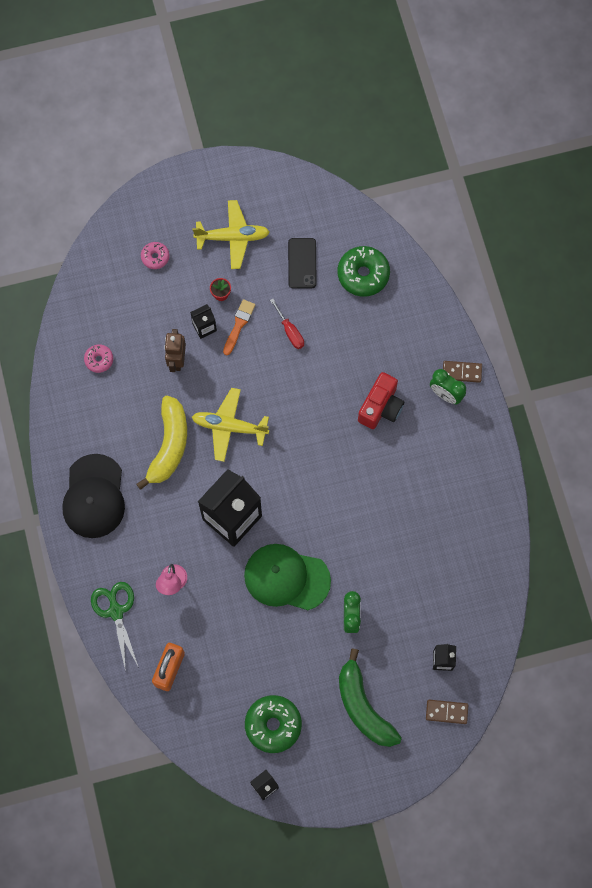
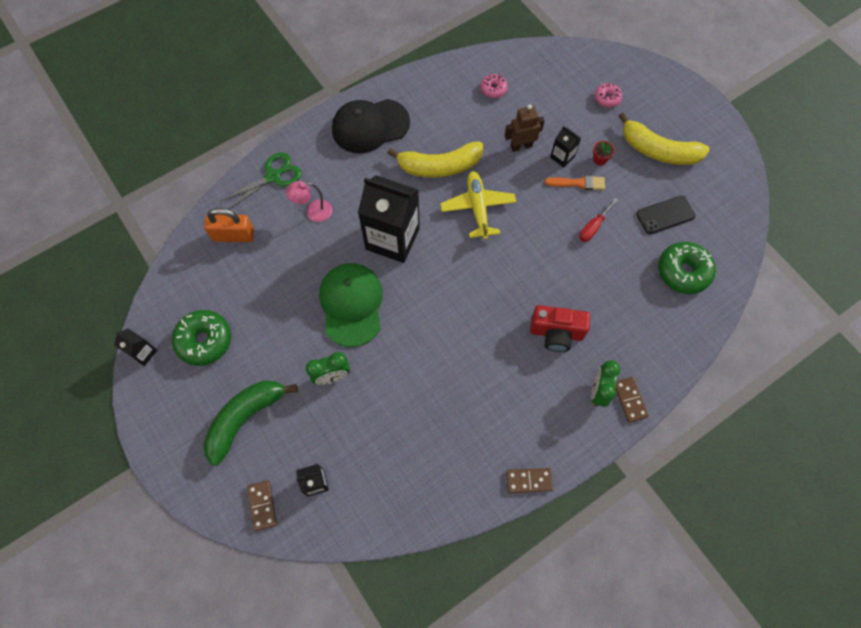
camera: 70 degrees right, 5 degrees down
yellow plane [192,200,270,269] -> yellow banana [619,112,710,165]
none -> brown domino [506,468,553,493]

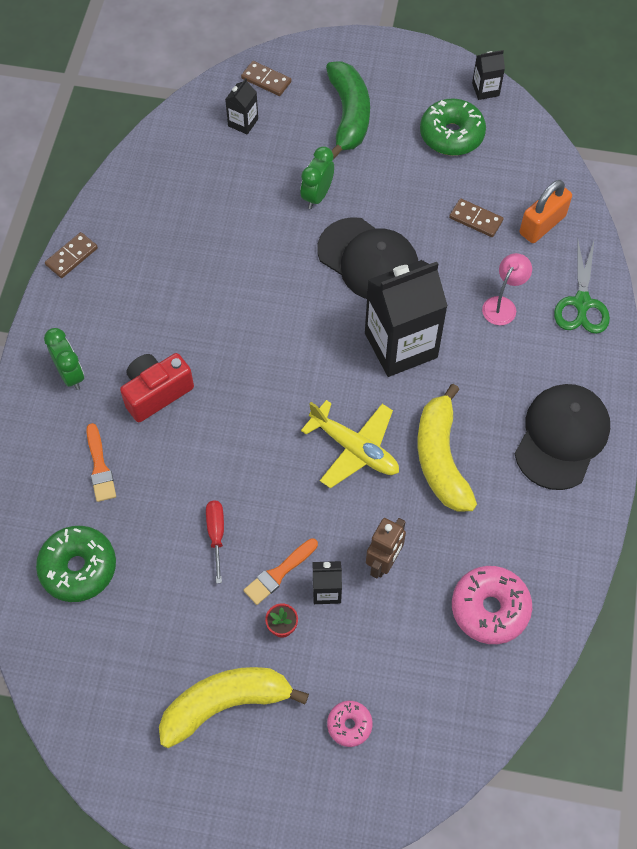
camera: 135 degrees right, 5 degrees down
green cap [319,263,383,347] -> black cap [317,217,418,299]
yellow banana [387,142,483,178] -> yellow banana turned 45 degrees counterclockwise [418,384,477,512]
pink donut [481,74,508,98] -> pink donut [452,566,532,644], size x1.83
brown domino [615,377,649,423] -> brown domino moved to [449,198,503,237]
black phone [636,196,696,234] -> none
none -> orange brush [86,423,116,502]

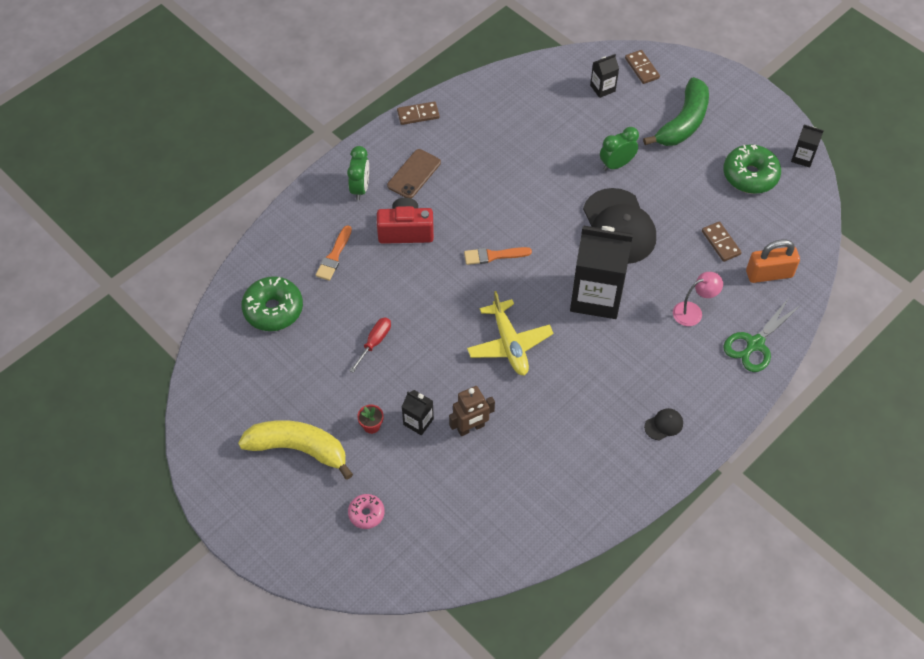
camera: 35 degrees right, 5 degrees down
orange brush [243,538,318,605] -> orange brush moved to [464,247,532,265]
yellow banana [418,384,477,512] -> none
pink donut [452,566,532,644] -> none
black cap [515,384,610,490] -> black cap [644,408,683,440], size x0.40
none -> brown phone [387,149,441,198]

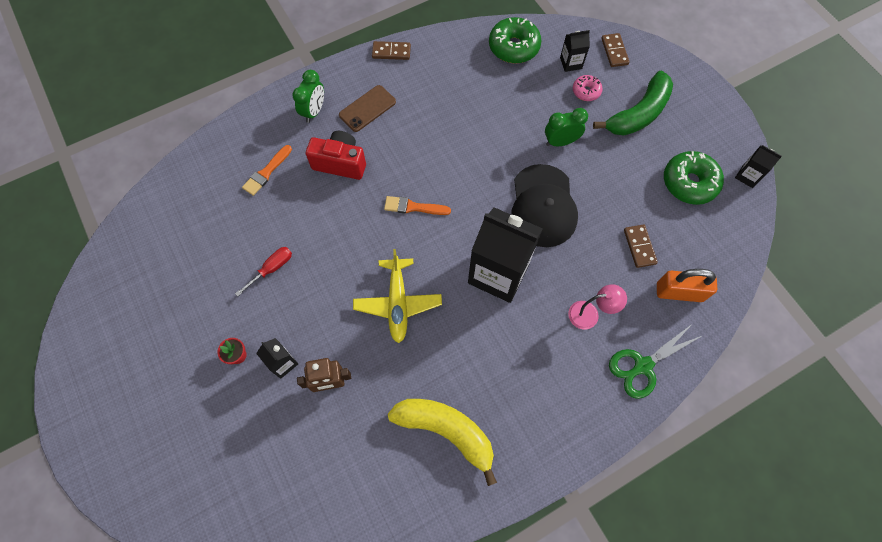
camera: 15 degrees right, 10 degrees up
yellow banana [238,420,353,480] -> yellow banana moved to [388,399,497,486]
green donut [241,276,303,331] -> green donut moved to [489,17,542,64]
pink donut [348,494,384,529] -> pink donut moved to [573,75,603,101]
black cap [644,408,683,440] -> none

